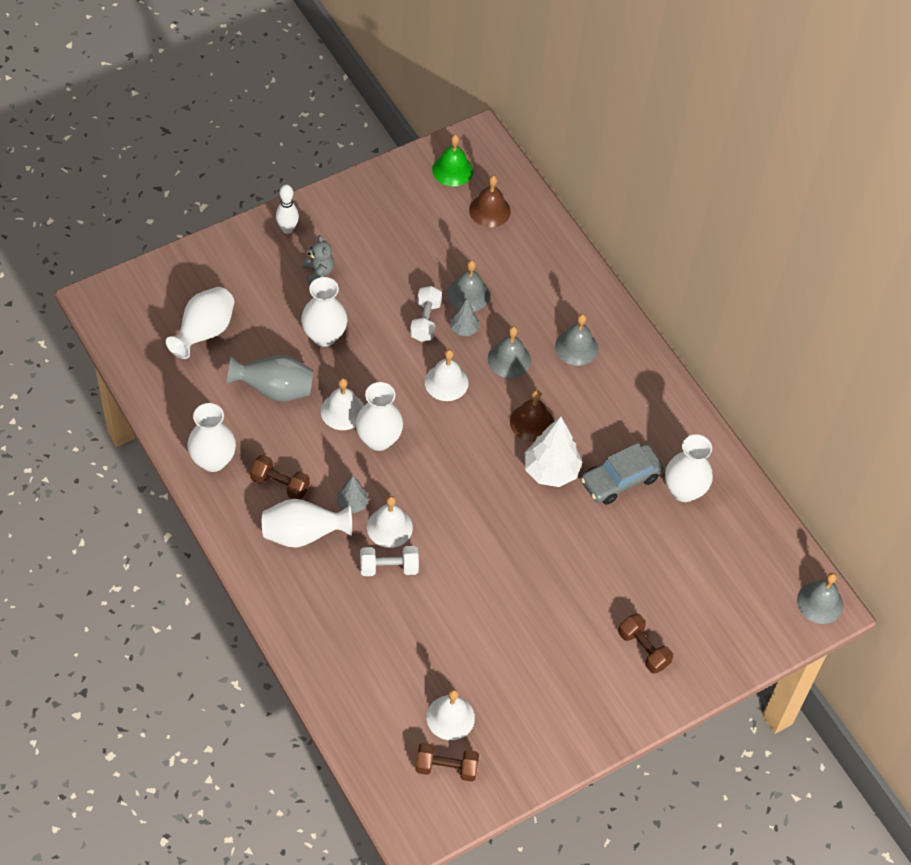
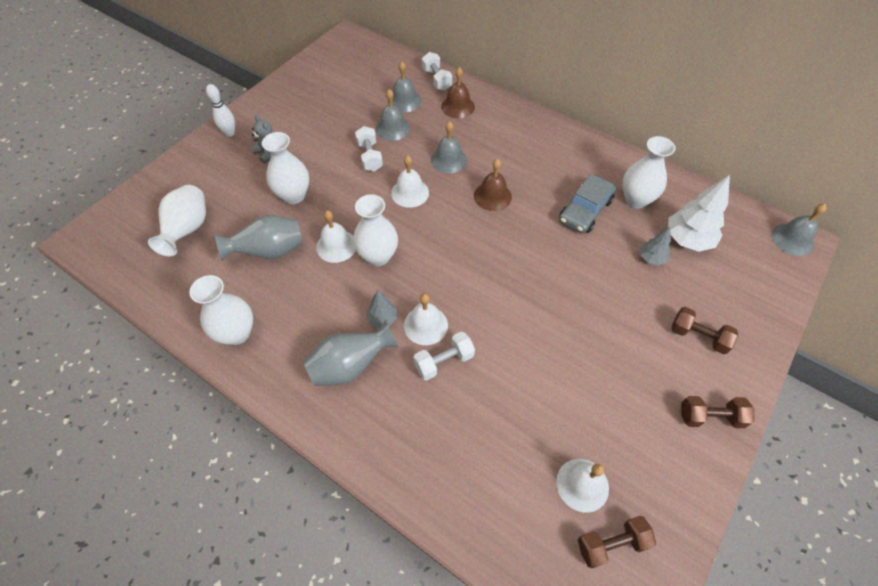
camera: 20 degrees left, 0 degrees up
brown dumbbell [250,455,310,499] -> brown dumbbell moved to [681,396,754,428]
white vase [262,499,352,548] -> grey vase [304,320,399,386]
green bell [432,134,473,186] -> none
grey tree [450,299,480,336] -> grey tree moved to [640,227,671,265]
brown bell [469,175,511,227] -> brown bell moved to [441,67,475,118]
white tree [525,417,583,487] -> white tree moved to [668,175,730,252]
grey bell [555,314,598,366] -> grey bell moved to [388,62,421,112]
none -> white dumbbell [422,52,452,91]

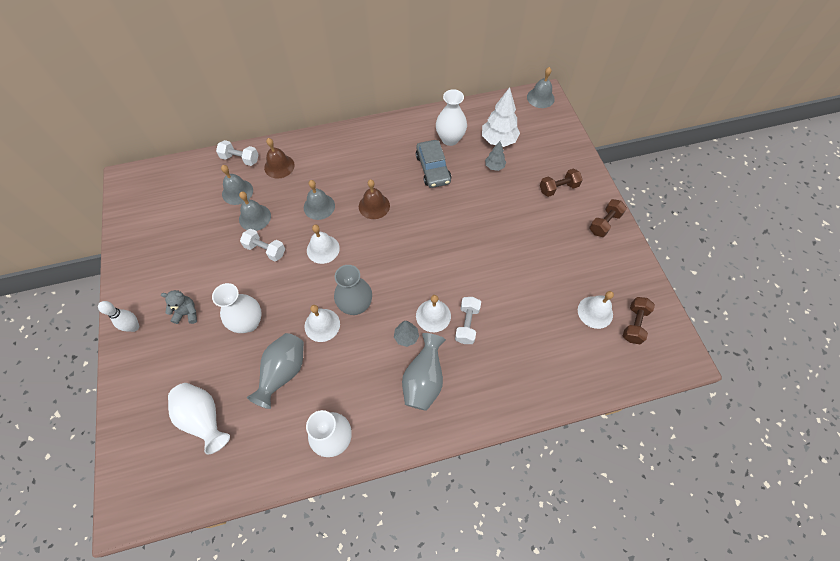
camera: 50 degrees left, 5 degrees up
white vase [353,194,398,266] -> grey vase [334,265,372,315]

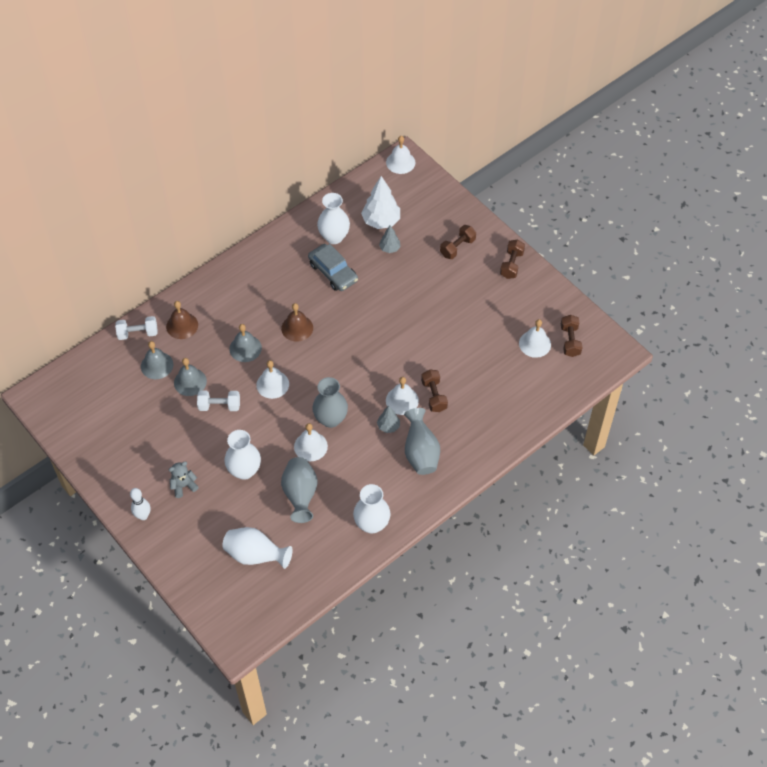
camera: 25 degrees left, 5 degrees down
white dumbbell [455,297,481,344] -> brown dumbbell [421,370,448,412]
grey bell [527,67,555,108] -> white bell [386,136,415,174]

